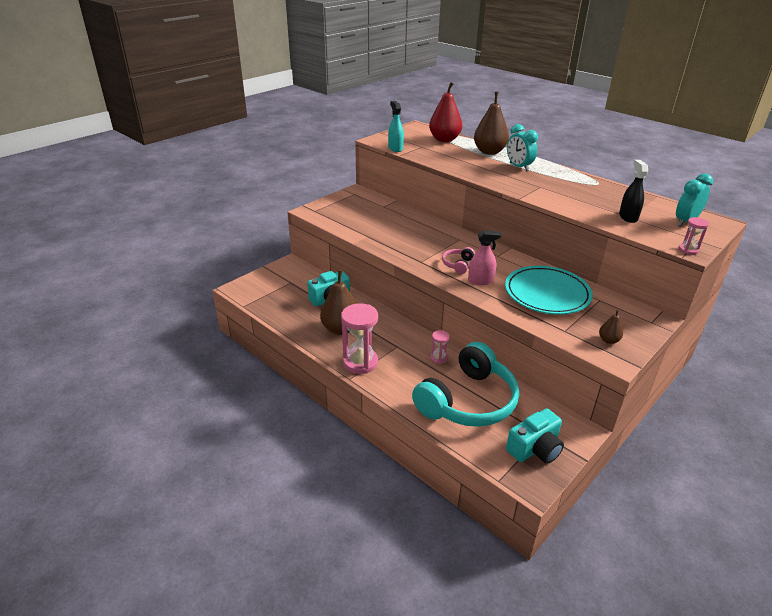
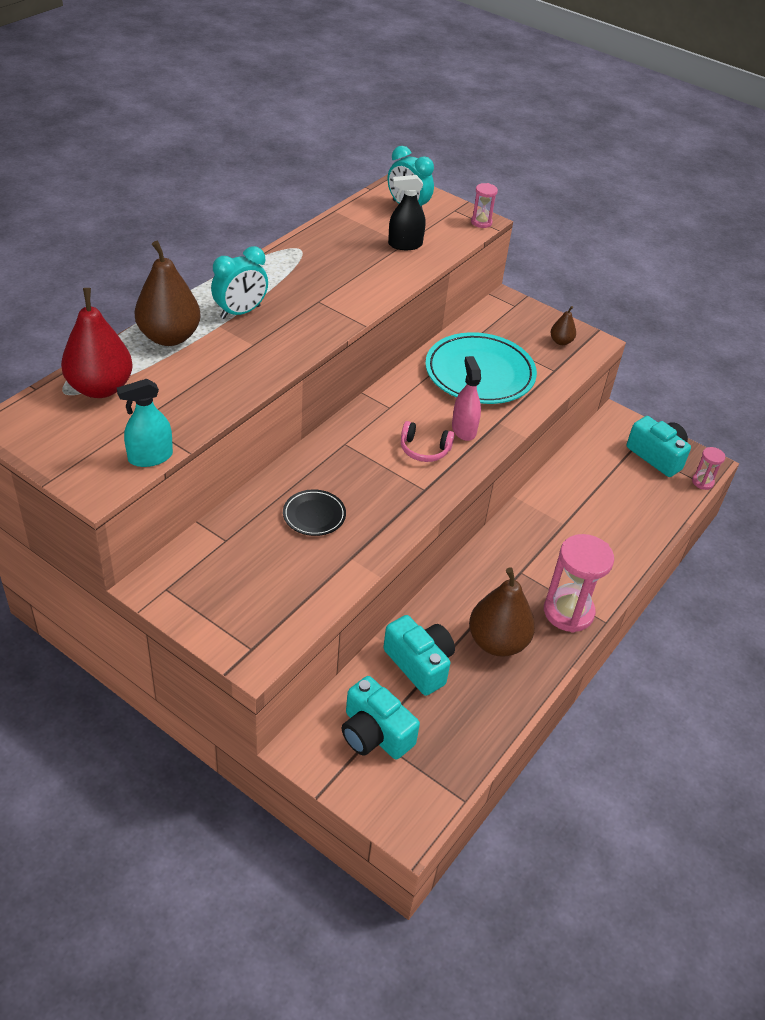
camera: 100 degrees left, 10 degrees up
turquoise headphones [412,342,519,427] -> none
pink hourglass [431,330,450,364] -> pink hourglass moved to [692,447,725,490]
none -> black plate [283,489,346,536]
none -> turquoise camera [342,676,420,759]

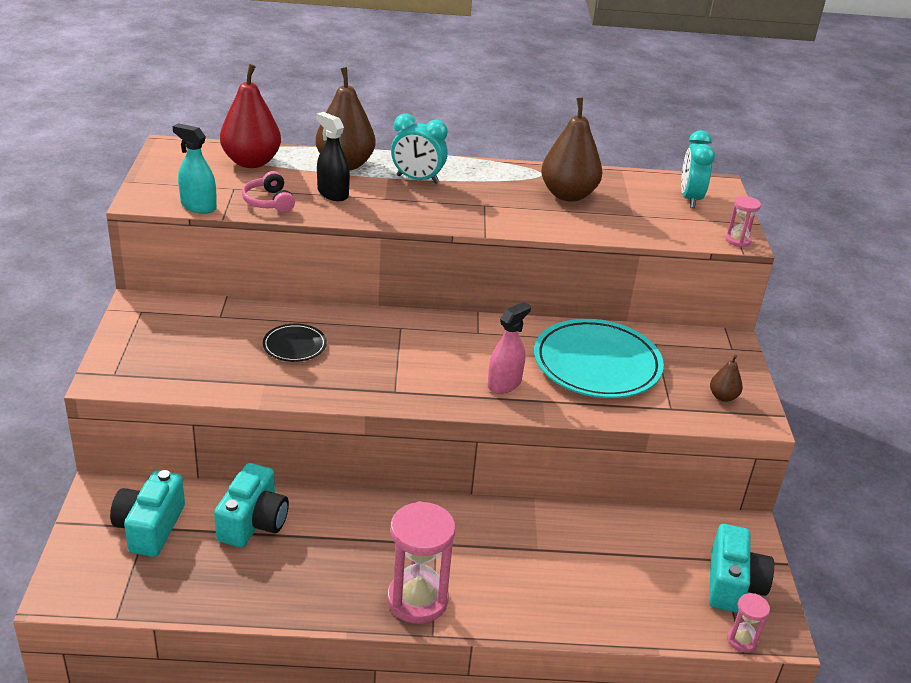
camera: 55 degrees right, 10 degrees down
black spray bottle [388,175,425,250] -> black spray bottle moved to [317,112,350,201]
pink headphones [401,421,455,462] -> pink headphones moved to [242,171,295,213]
brown pear [469,568,535,657] -> brown pear moved to [541,98,602,202]

